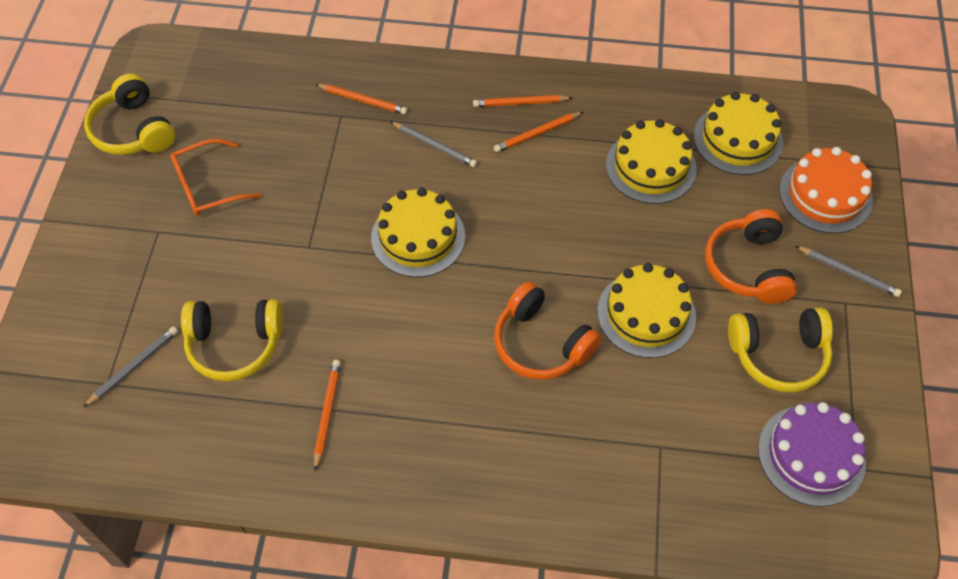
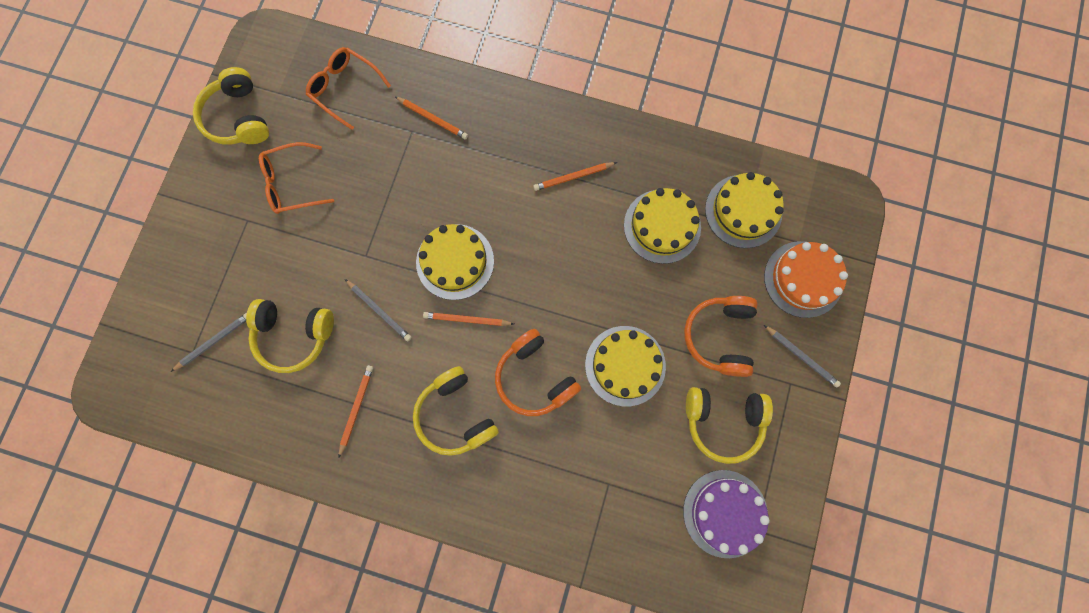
camera: 10 degrees right, 20 degrees up
grey pencil [390,121,477,167] -> grey pencil moved to [345,279,412,341]
orange pencil [473,95,572,107] -> orange pencil moved to [423,312,514,326]
none -> orange glasses [306,47,391,130]
none -> yellow headphones [413,366,499,456]

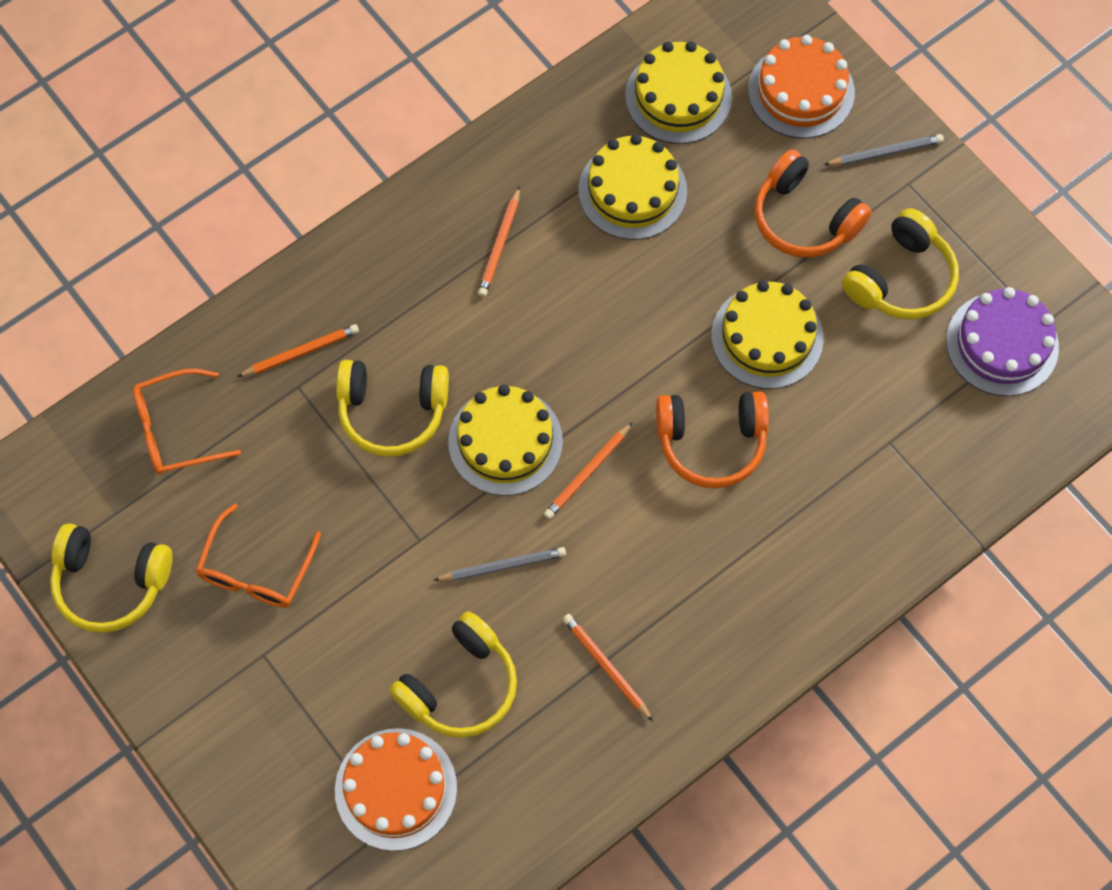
camera: 55 degrees left, 10 degrees down
grey pencil [171,313,247,372] -> orange cake [335,728,457,851]
yellow headphones [413,366,499,456] -> yellow headphones moved to [336,360,449,457]

